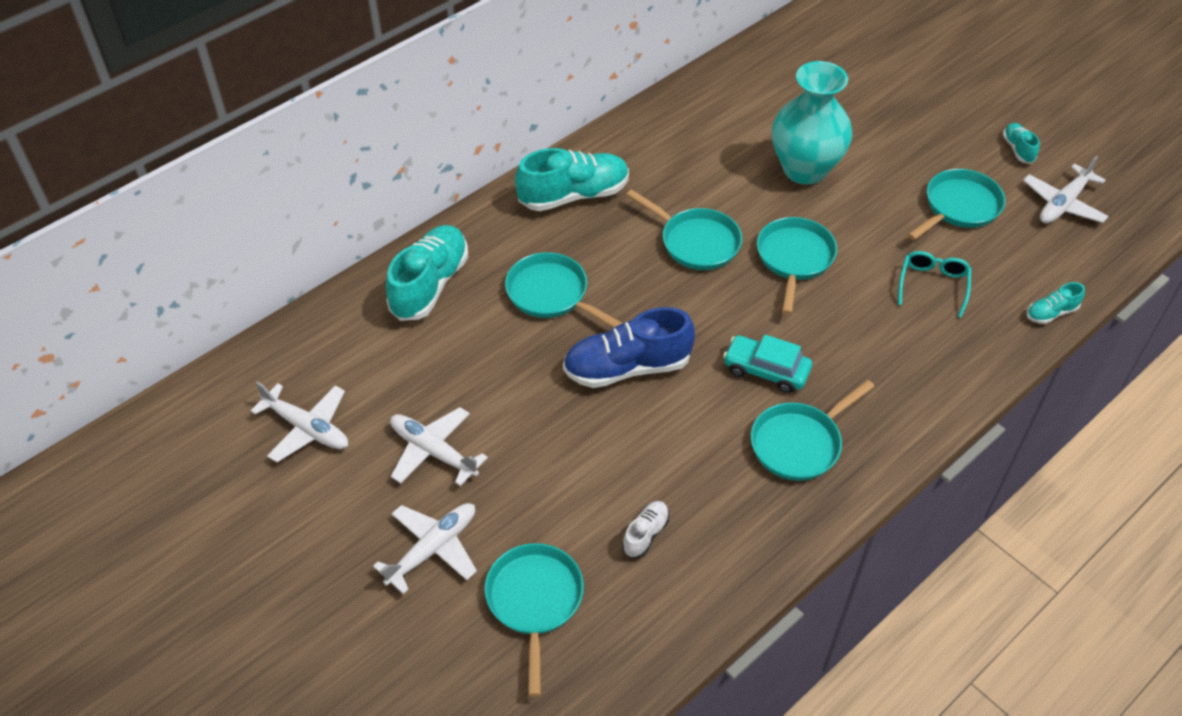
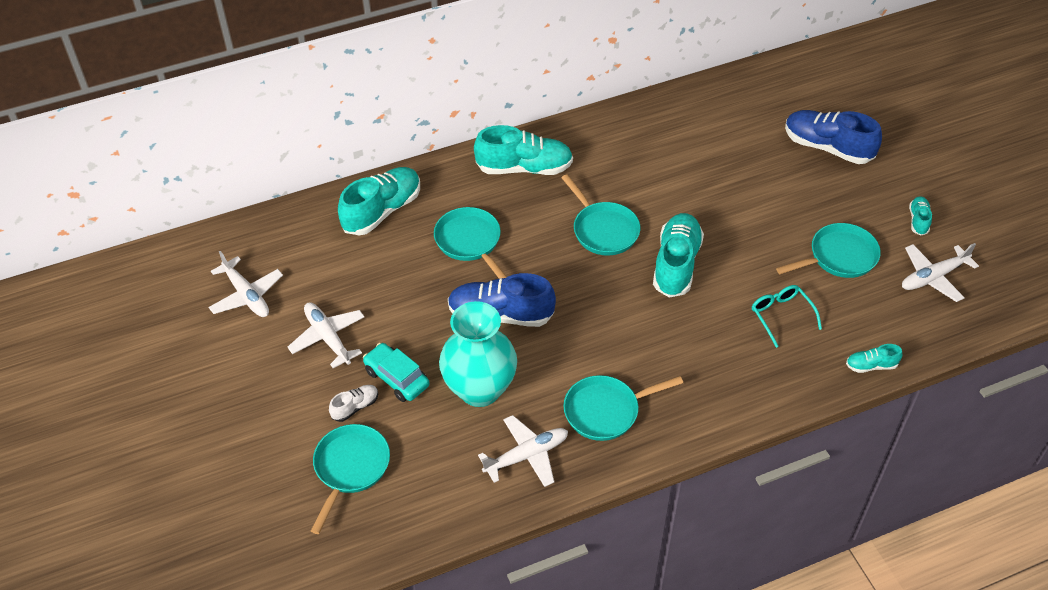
camera: 20 degrees right, 0 degrees up
white plane [373,503,477,594] -> white plane moved to [478,415,568,487]
white shoe [622,501,669,558] -> white shoe moved to [329,385,378,422]
turquoise car [723,335,812,394] -> turquoise car moved to [363,343,430,402]
turquoise pan [757,217,837,314] -> turquoise shoe [653,213,704,298]
turquoise vase [772,61,852,185] -> turquoise vase moved to [439,301,517,407]
turquoise glasses [898,251,972,318] -> turquoise glasses turned 60 degrees counterclockwise [752,285,822,348]
none -> blue shoe [785,110,882,164]

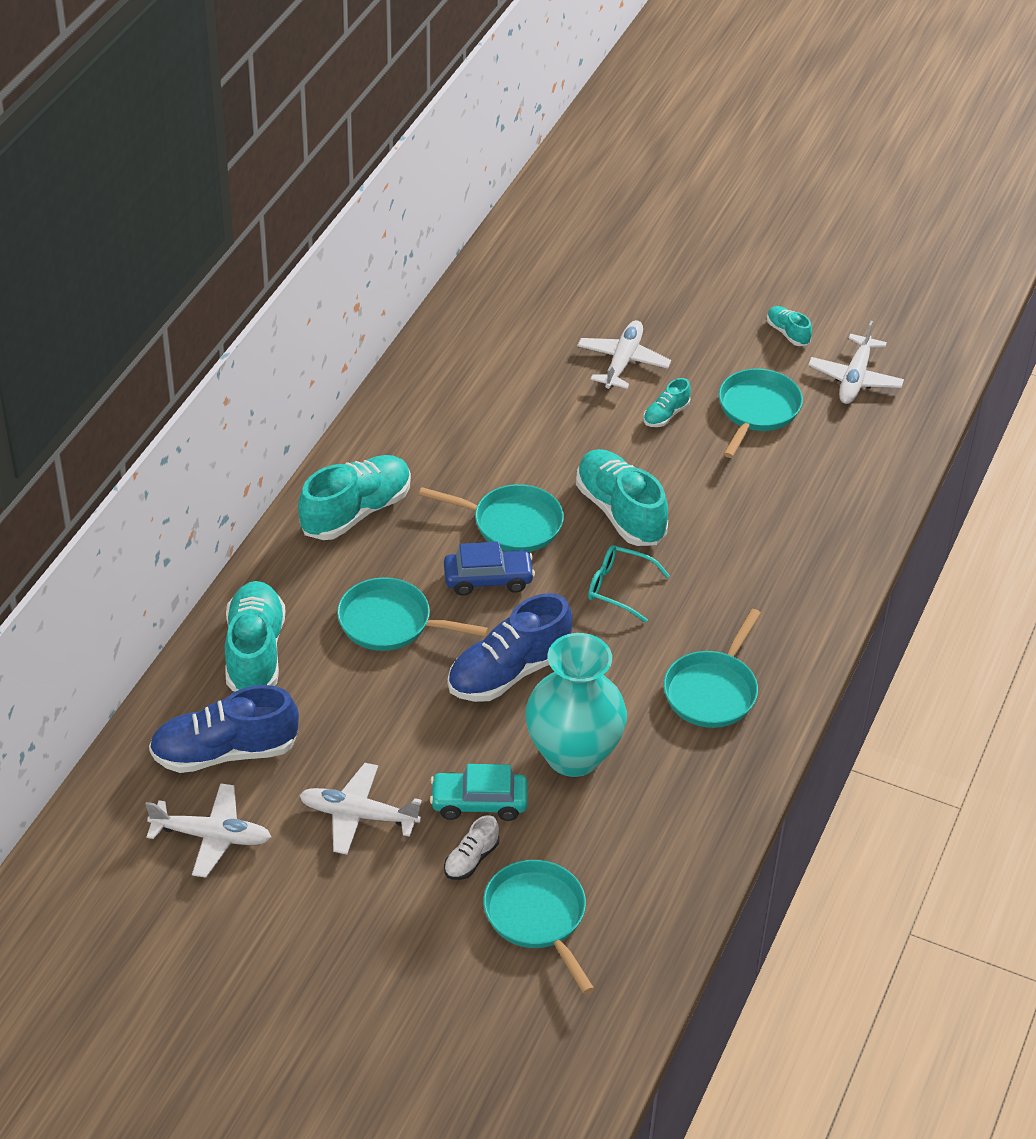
camera: 45 degrees left, 5 degrees down
white shoe [329,385,378,422] -> white shoe turned 150 degrees counterclockwise [444,815,499,880]
white plane [478,415,568,487] -> white plane moved to [577,320,671,389]
turquoise glasses [752,285,822,348] -> turquoise glasses moved to [588,545,670,622]
blue shoe [785,110,882,164] -> blue shoe moved to [149,685,299,773]
turquoise shoe [846,344,902,373] -> turquoise shoe moved to [643,378,691,427]
none -> blue car [444,542,535,596]

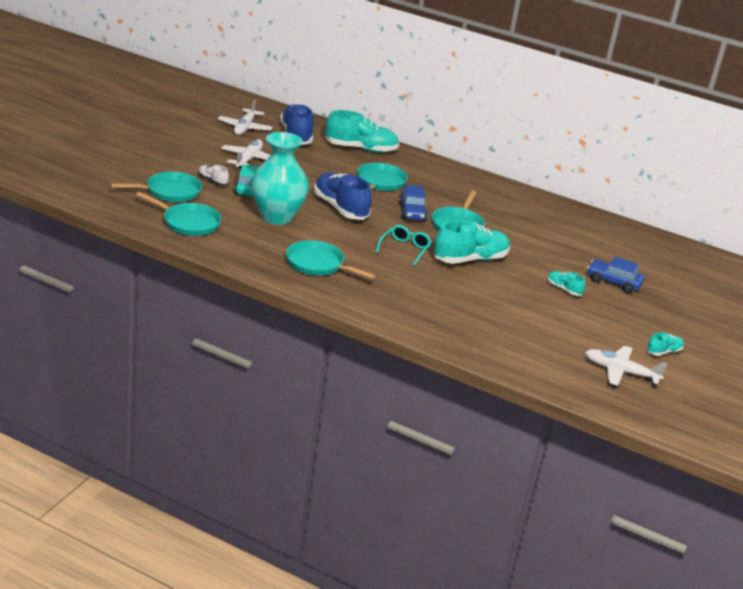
camera: 90 degrees right, 15 degrees down
turquoise shoe [298,455,411,540] -> none
white plane [577,320,671,389] -> blue car [587,257,644,293]
turquoise pan [719,369,803,458] -> turquoise pan moved to [136,192,221,236]

